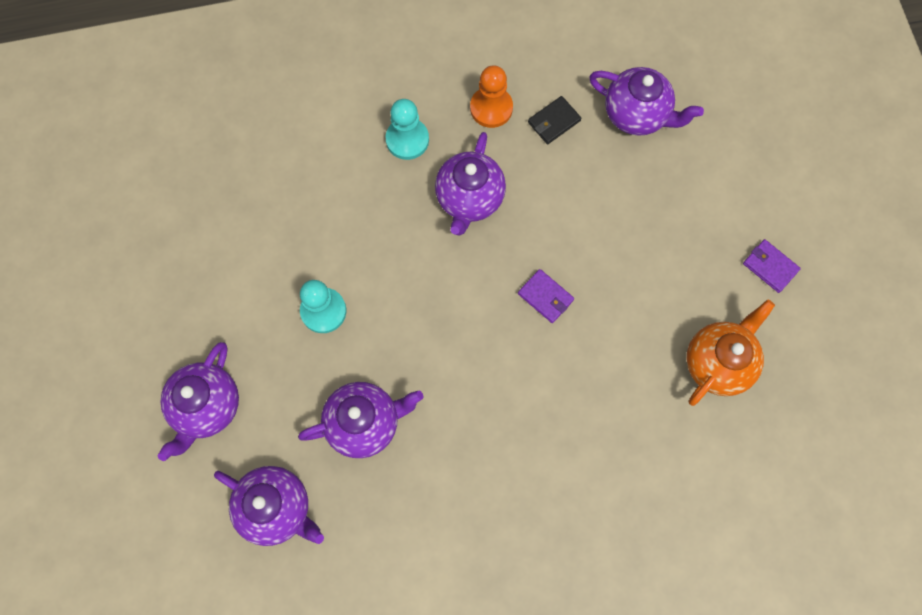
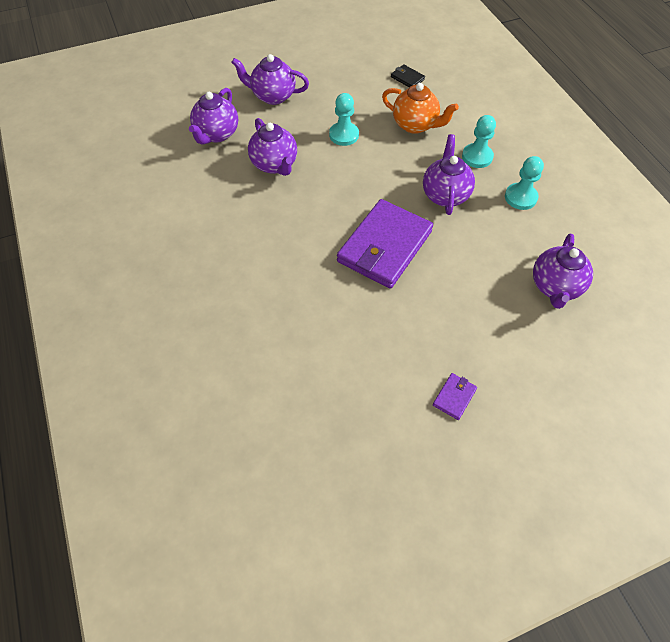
camera: 80 degrees right, 15 degrees down
purple teapot [435,132,506,236] -> purple teapot turned 90 degrees clockwise [423,134,475,215]
orange pawn [470,65,513,128] -> turquoise pawn [505,156,544,210]
purple wallet [518,269,574,323] -> purple wallet [337,199,433,289], size x2.49
black wallet [528,96,581,144] -> black wallet moved to [391,64,425,87]
orange teapot [687,300,775,406] -> orange teapot moved to [382,83,459,134]

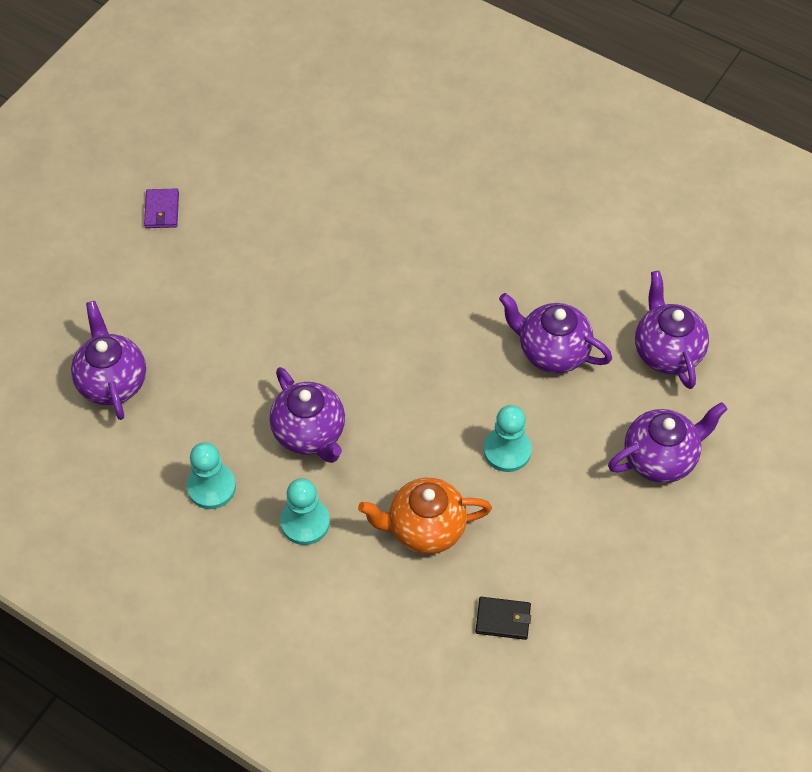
camera: 145 degrees right, 0 degrees up
purple wallet [337,199,433,289] -> none

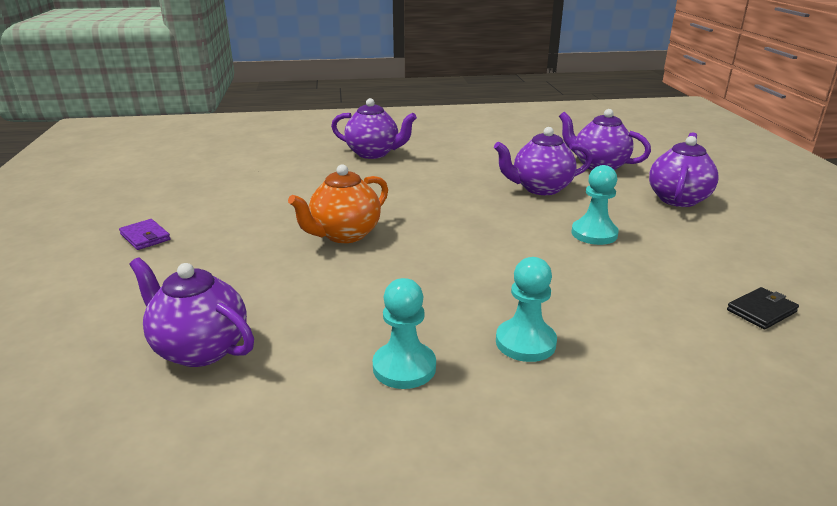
camera: 40 degrees left, 30 degrees down
purple teapot [270,367,345,463] -> purple teapot moved to [331,98,417,159]
orange teapot [358,478,492,554] -> orange teapot moved to [288,164,388,243]

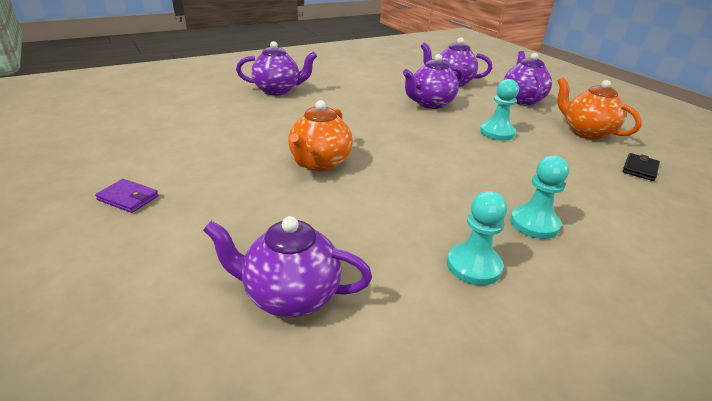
camera: 25 degrees left, 5 degrees up
none -> orange teapot [557,77,642,140]

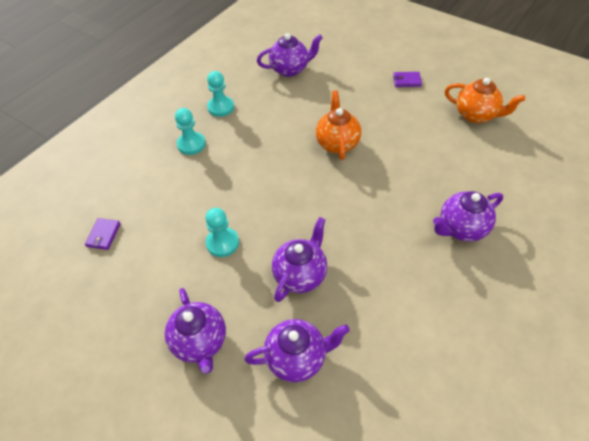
camera: 160 degrees right, 20 degrees up
orange teapot [557,77,642,140] -> orange teapot moved to [445,78,525,123]
black wallet [622,153,660,181] -> purple wallet [85,218,121,250]

